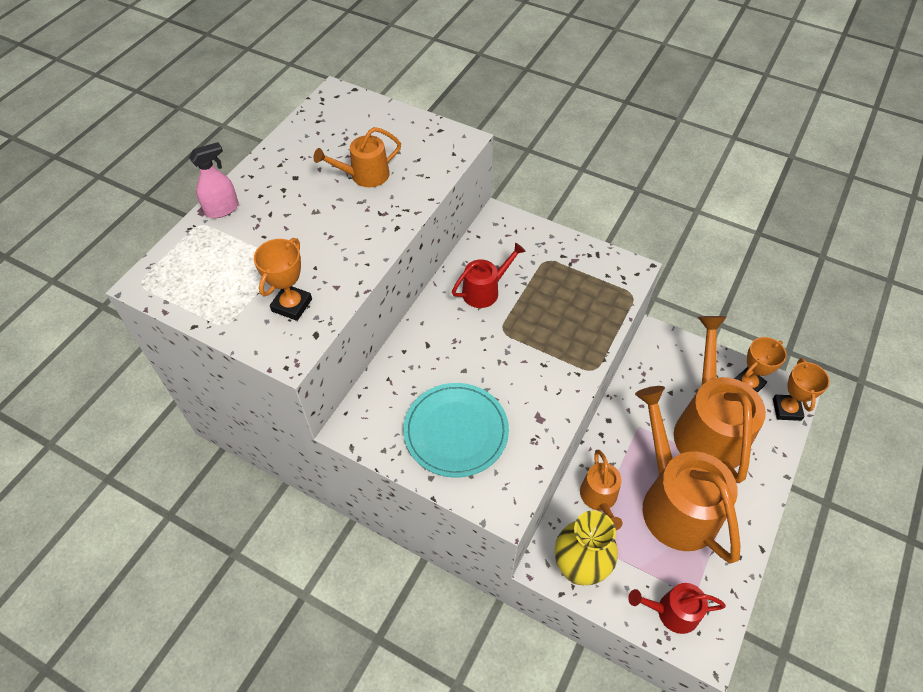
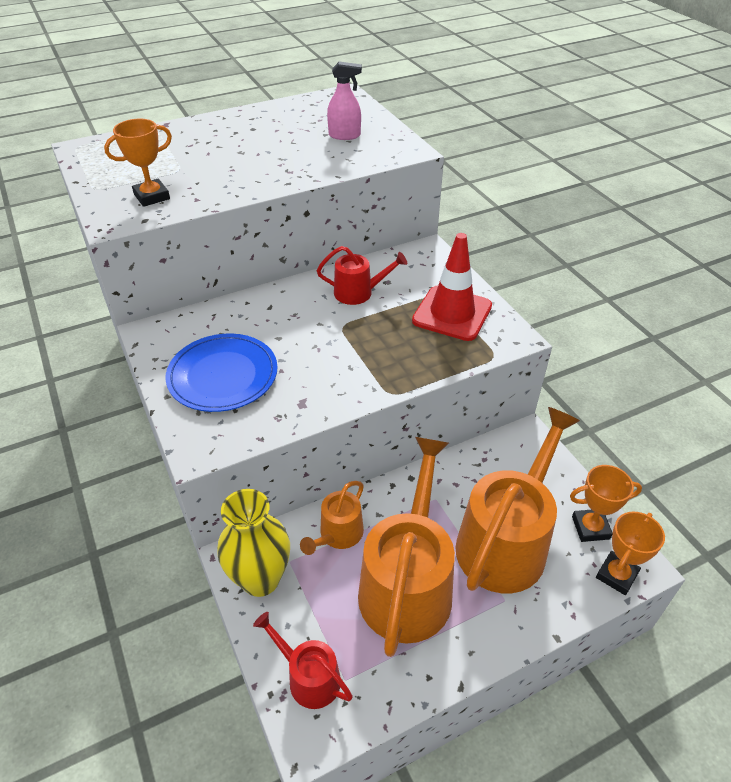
camera: 35 degrees right, 10 degrees down
pink spray bottle [189,142,239,218] -> pink spray bottle moved to [327,62,362,140]
orange watering can [313,127,401,187] -> none
turquoise plate [403,383,509,478] -> blue plate [166,334,278,412]
none -> red traffic cone [412,233,492,341]

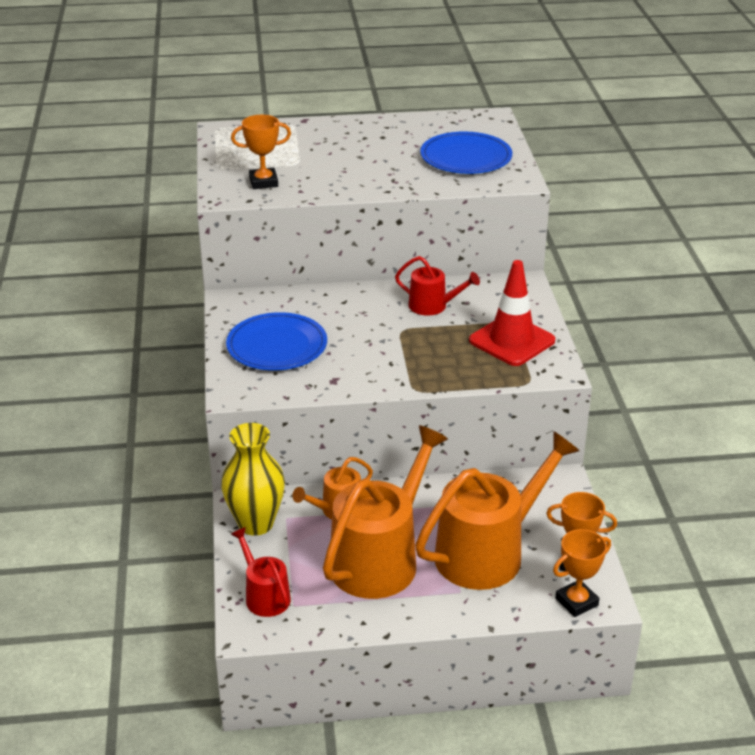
camera: 20 degrees right, 10 degrees down
pink spray bottle [327,62,362,140] -> blue plate [420,132,512,174]

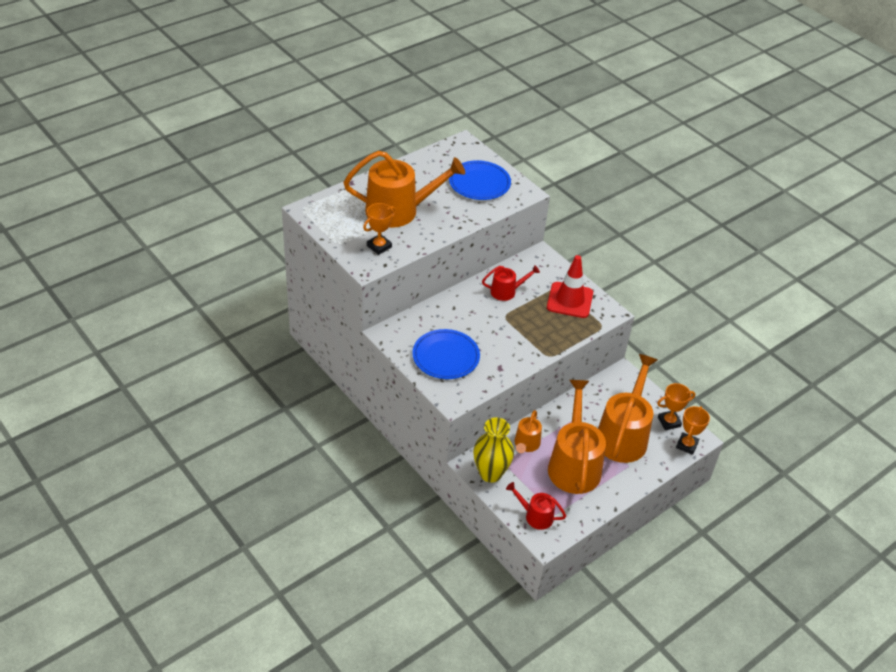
camera: 35 degrees left, 10 degrees up
none -> orange watering can [344,151,465,228]

